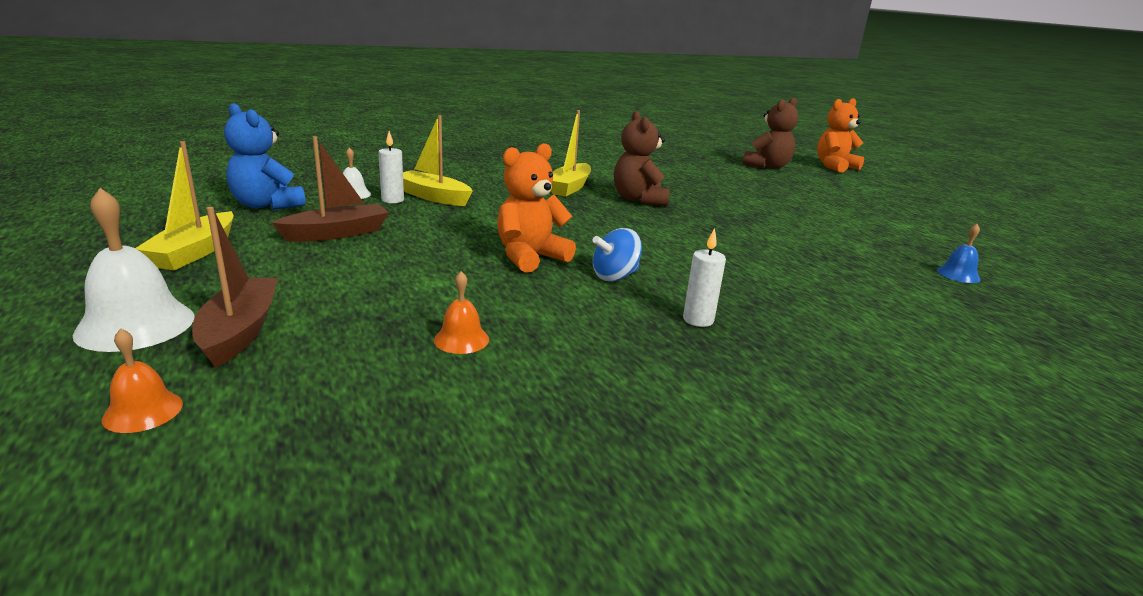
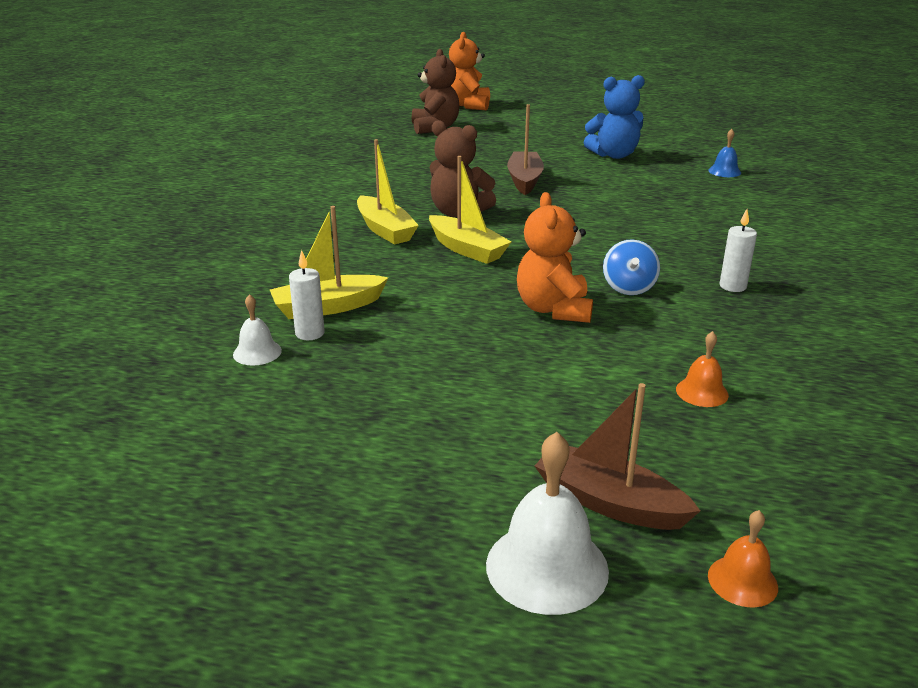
camera: 50 degrees left, 5 degrees up
yellow boat [135,141,234,270] -> yellow boat moved to [429,156,511,264]
blue teddy bear [224,103,306,210] -> blue teddy bear moved to [584,75,645,159]
brown boat [272,136,389,242] -> brown boat moved to [507,104,544,195]

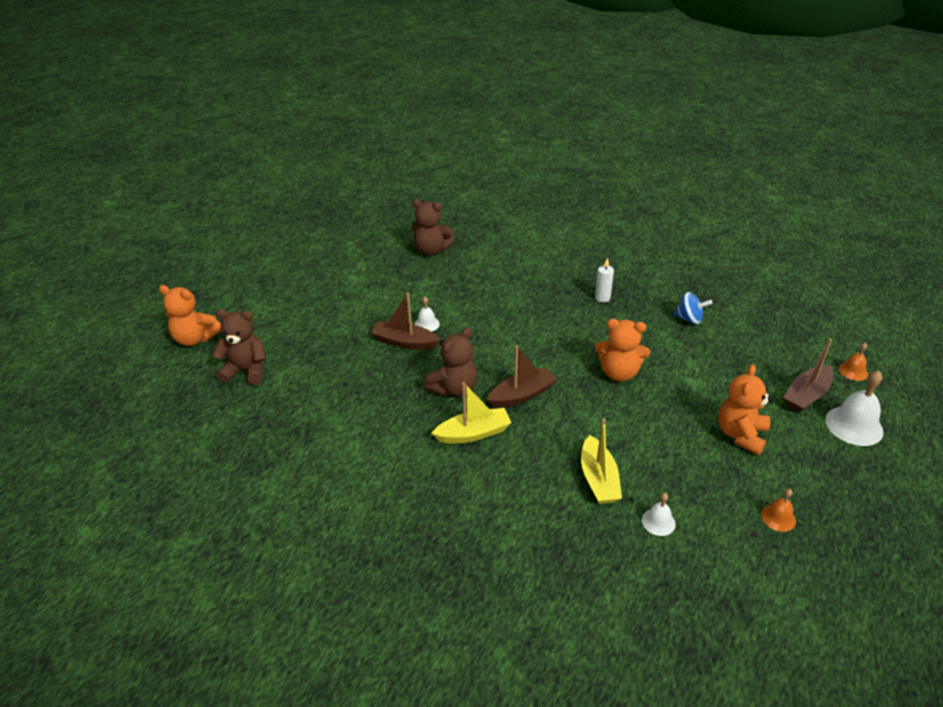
camera: 75 degrees left, 10 degrees up
white candle [289,250,325,340] -> none
yellow boat [429,156,511,264] -> brown boat [487,345,557,407]
blue teddy bear [584,75,645,159] -> none
blue spinning top [603,239,660,295] -> blue spinning top moved to [673,292,712,324]
orange bell [676,331,729,407] -> orange bell moved to [761,489,796,532]
blue bell [708,129,741,177] -> brown teddy bear [412,199,455,255]
none -> white bell [414,297,440,332]
none -> orange teddy bear [718,364,773,455]

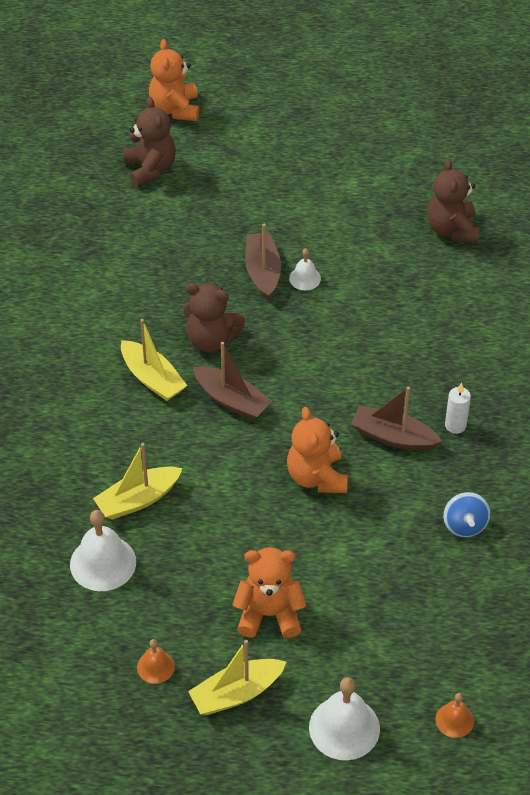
camera: 65 degrees right, 10 degrees up
white bell [642,493,676,536] -> white bell [70,510,136,591], size x1.83
brown boat [783,339,834,413] -> brown boat moved to [351,387,443,451]
none -> yellow boat [188,640,286,715]

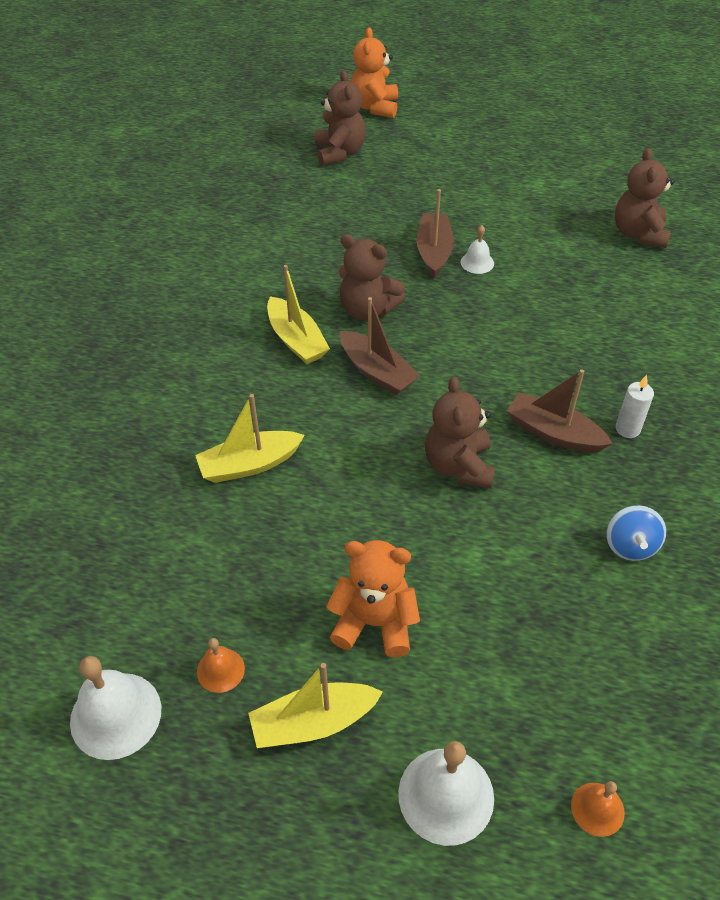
camera: 10 degrees right, 0 degrees up
white bell [70,510,136,591] -> white bell moved to [70,656,161,760]
orange teddy bear [287,407,348,493] -> brown teddy bear [425,376,495,488]

